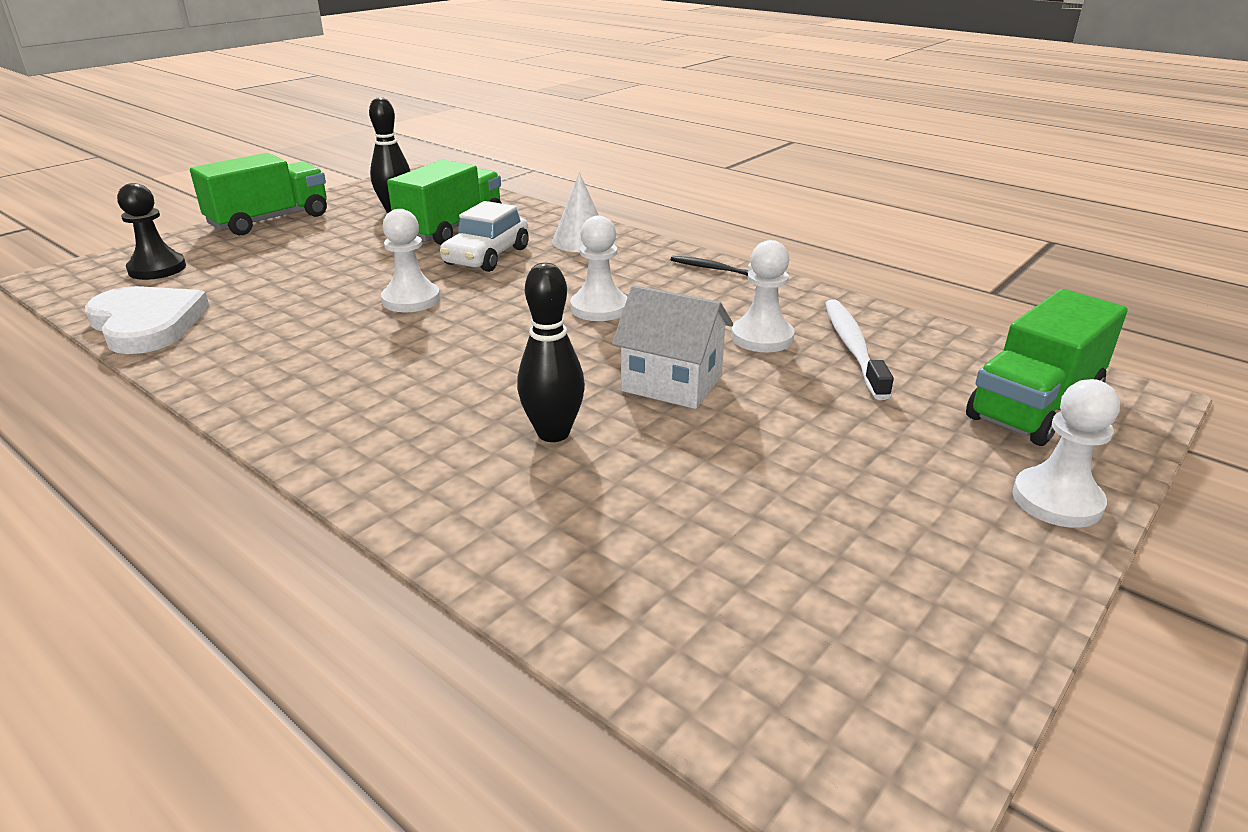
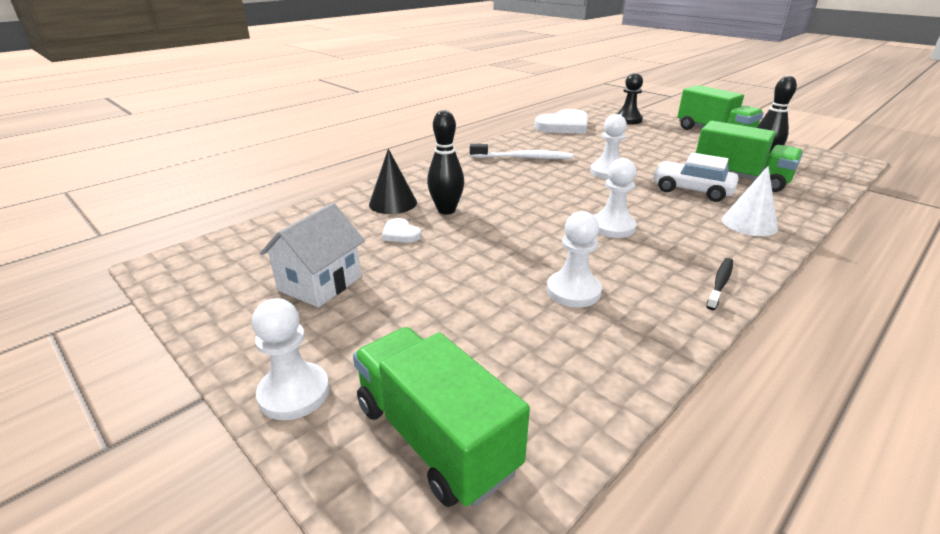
camera: 95 degrees right, 0 degrees up
white house [612,285,733,409] -> white house moved to [260,203,365,307]
white toothbrush [825,299,894,400] -> white toothbrush moved to [470,144,573,159]
none -> black cone [369,149,417,214]
none -> white heart [382,218,421,243]

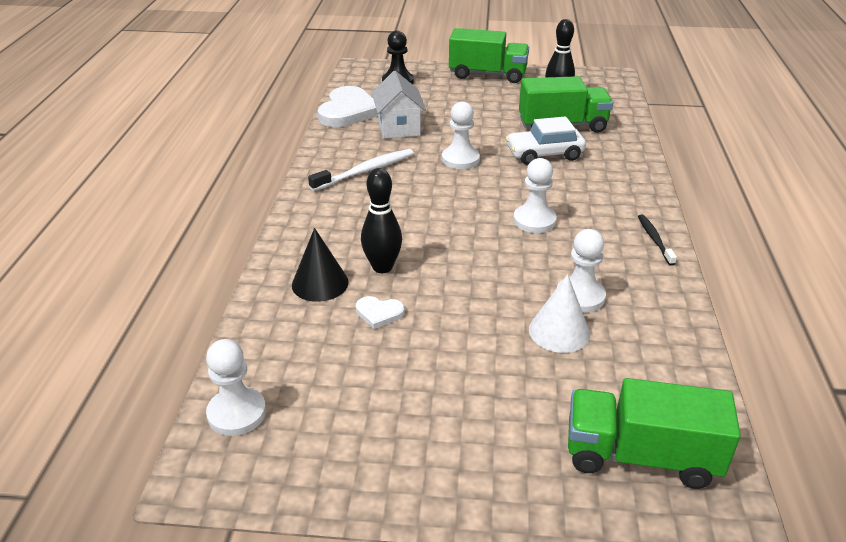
camera: 40 degrees left, 5 degrees up
white pawn [252,298,330,420] -> white pawn moved to [206,339,266,436]
white house [260,203,365,307] -> white house moved to [372,71,426,139]
white cone [722,166,778,236] -> white cone moved to [529,274,590,353]

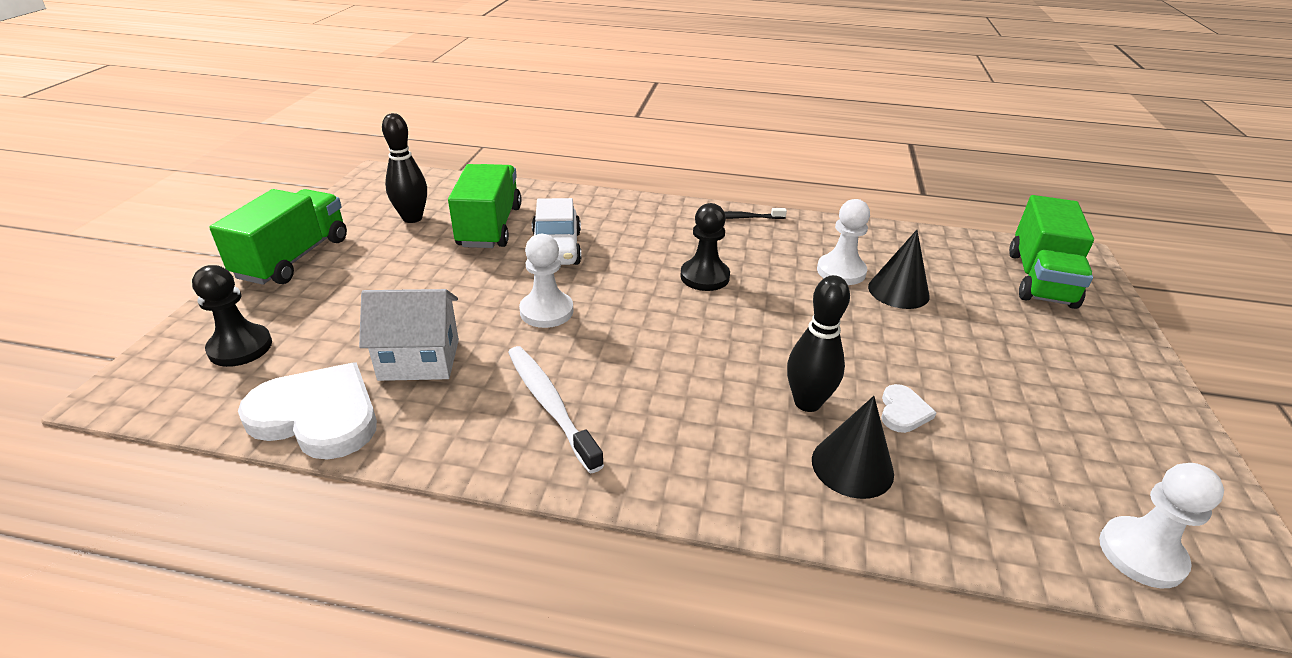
camera: 85 degrees left, 0 degrees up
white pawn [513,158,557,233] -> black pawn [680,203,730,291]
white cone [529,274,590,353] -> black cone [868,230,930,309]

